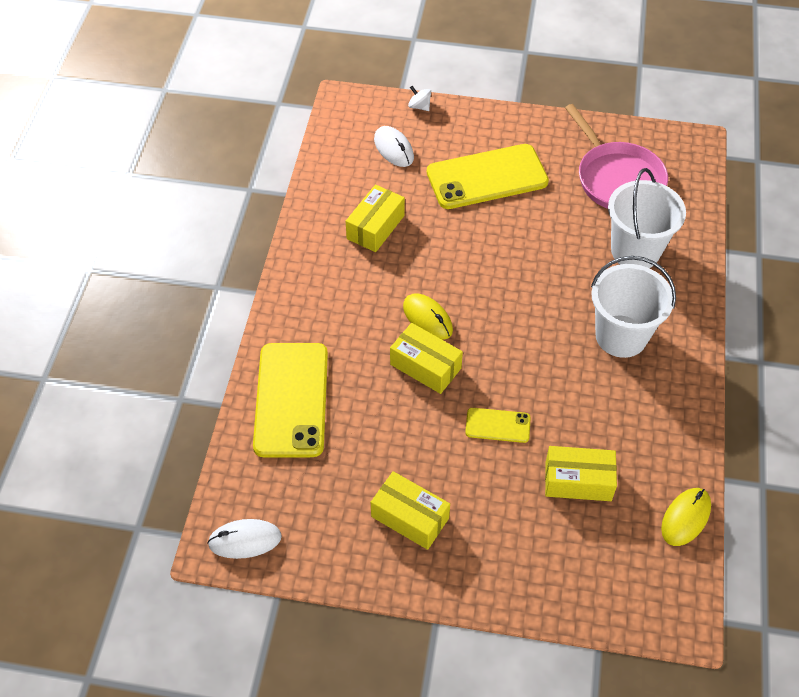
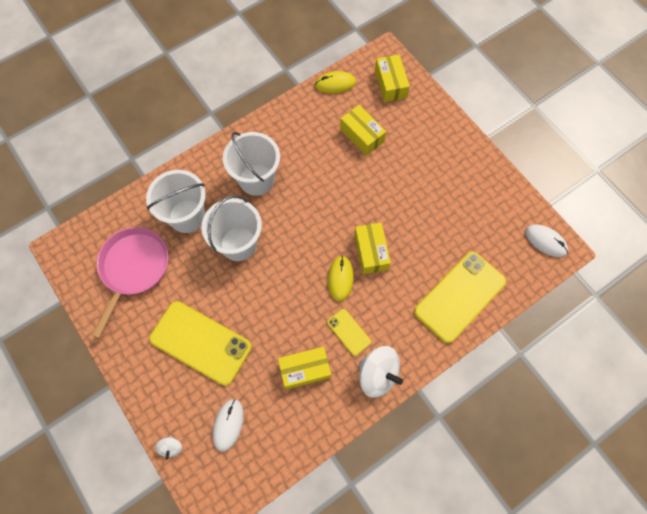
camera: 135 degrees left, 15 degrees up
yellow box [371,471,450,550] -> yellow box moved to [375,54,410,102]
yellow phone [465,408,531,443] -> yellow phone moved to [327,309,371,356]
none -> white bucket [201,195,262,261]
none -> white spinning top [359,346,403,398]

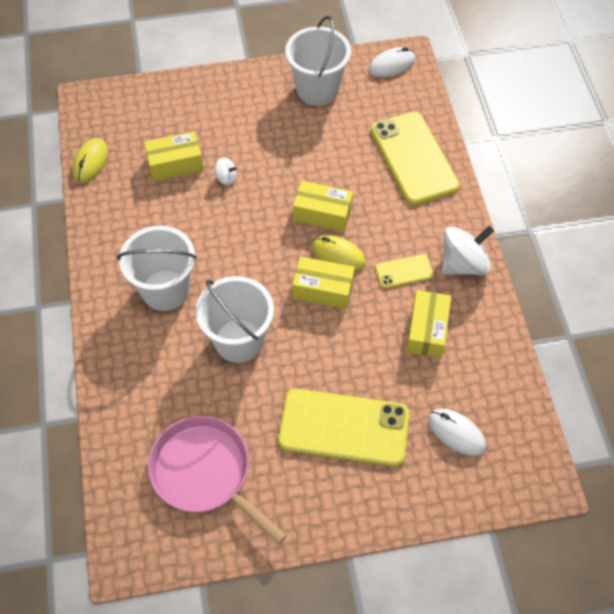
camera: 65 degrees left, 10 degrees down
white bucket [146,170,206,233] -> white bucket moved to [285,16,351,106]
yellow phone [149,301,252,386] -> yellow phone turned 45 degrees clockwise [278,389,410,467]
white spinning top [155,436,182,460] -> white spinning top moved to [215,158,237,185]
yellow box [375,54,410,102] -> yellow box moved to [292,257,355,309]

